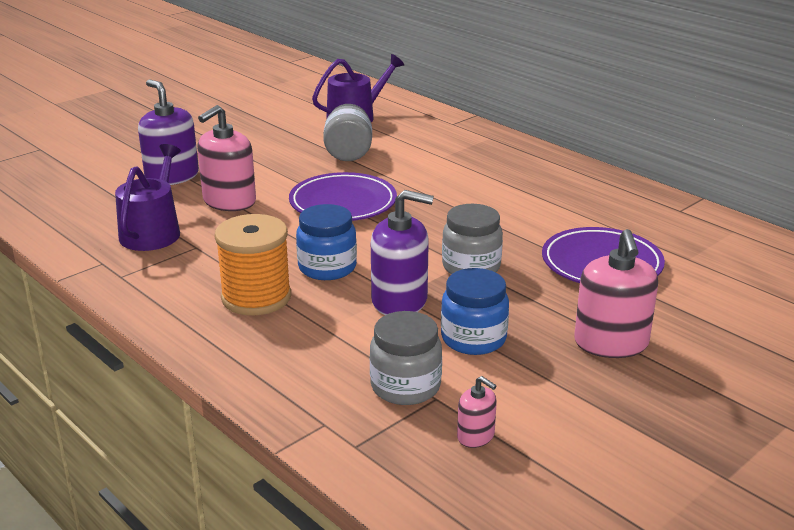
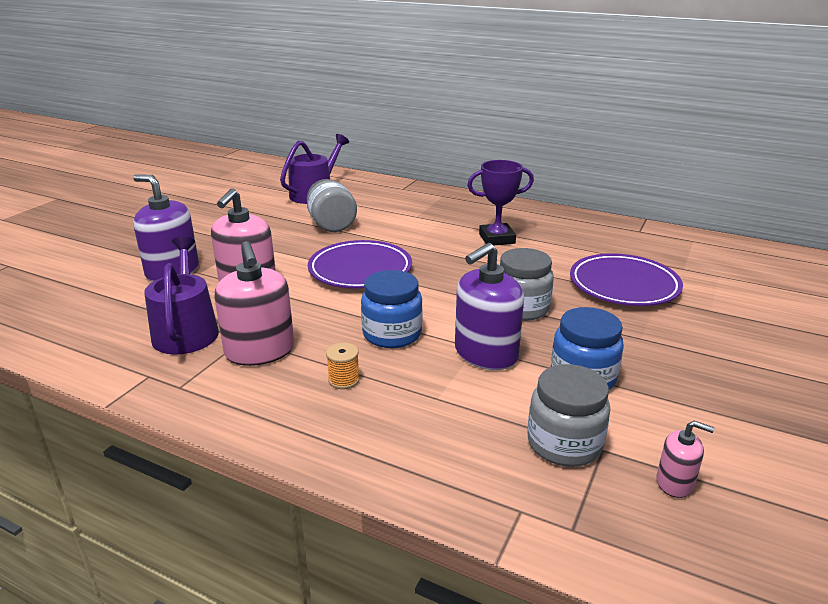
camera: 20 degrees left, 0 degrees up
orange spool [214,214,291,316] -> orange spool [326,343,360,389], size x0.42
purple soap dispenser [371,190,434,315] -> purple soap dispenser turned 150 degrees clockwise [455,243,524,370]
pink soap dispenser [574,229,658,358] -> pink soap dispenser moved to [215,241,294,366]
none -> purple trophy [467,160,534,246]

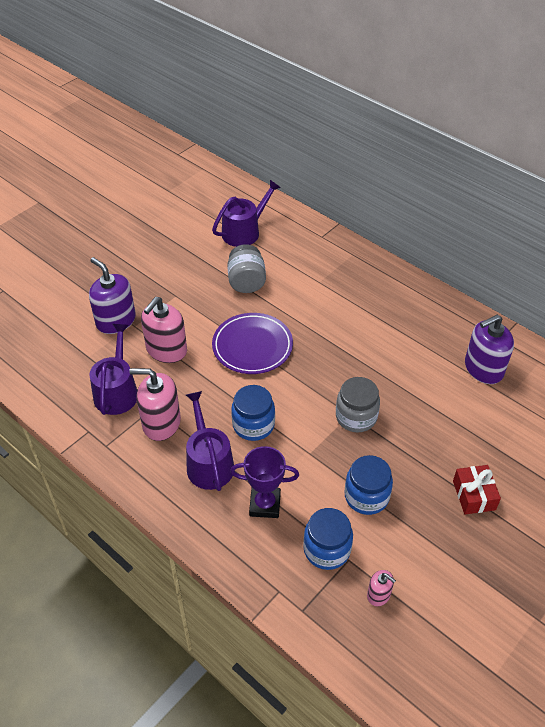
camera: 15 degrees right, 20 degrees up
pink soap dispenser [215,241,294,366] -> pink soap dispenser turned 105 degrees clockwise [129,368,181,441]
orange spool [326,343,360,389] -> purple watering can [186,391,234,491]
purple soap dispenser [455,243,524,370] -> purple soap dispenser moved to [465,315,514,384]
purple trophy [467,160,534,246] -> purple trophy moved to [230,446,299,518]
grey jar [527,364,610,467] -> blue jar [303,508,353,570]
purple plate [570,253,683,306] -> none
none -> red gift [453,465,501,514]

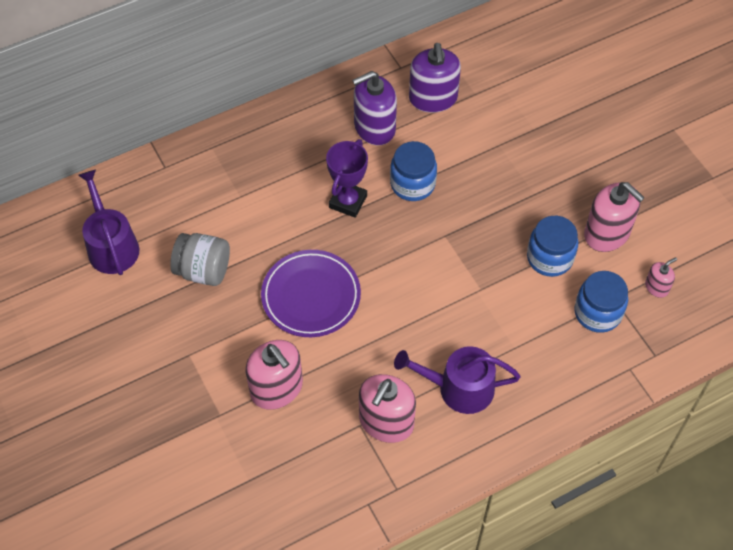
camera: 70 degrees left, 10 degrees up
purple soap dispenser [89,257,136,334] -> purple soap dispenser moved to [352,71,397,145]
purple watering can [90,324,137,415] -> none
purple trophy [230,446,299,518] -> purple trophy moved to [326,139,368,218]
blue jar [231,385,275,441] -> blue jar moved to [390,141,437,201]
grey jar [336,377,380,432] -> none
red gift [453,465,501,514] -> none
none -> pink soap dispenser [584,182,645,252]

